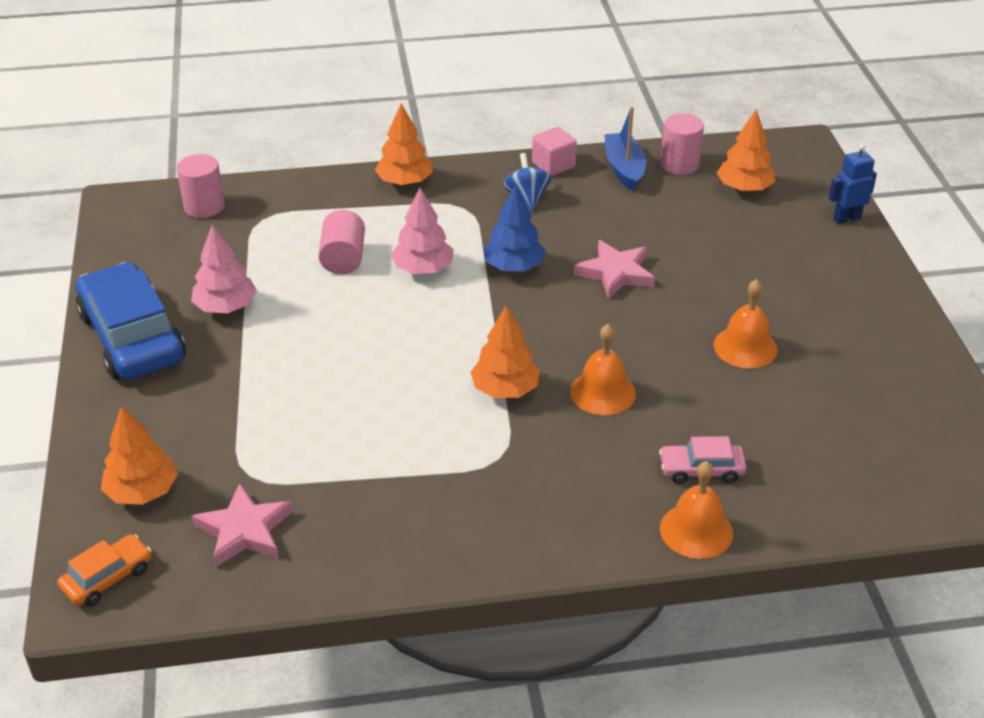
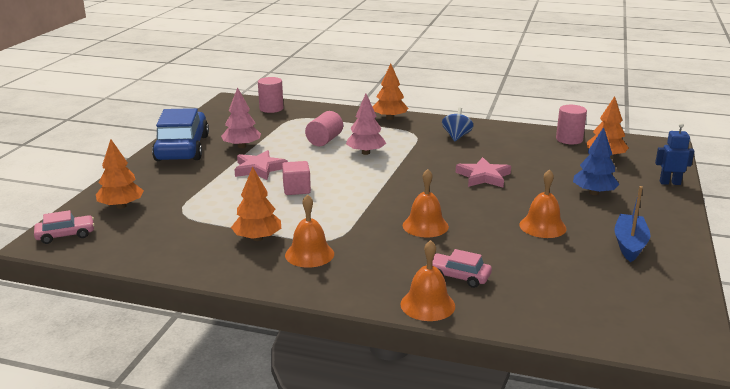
camera: 25 degrees right, 15 degrees down
orange car [57,534,152,606] -> pink car [34,210,95,244]
pink star [192,483,293,567] -> pink star moved to [234,150,288,180]
orange tree [471,306,540,398] -> orange tree moved to [231,167,281,241]
blue tree [483,185,546,272] -> blue tree moved to [573,127,620,195]
pink cube [532,127,577,176] -> pink cube moved to [282,161,311,195]
blue boat [604,107,646,191] -> blue boat moved to [614,186,651,262]
none -> orange bell [285,194,334,268]

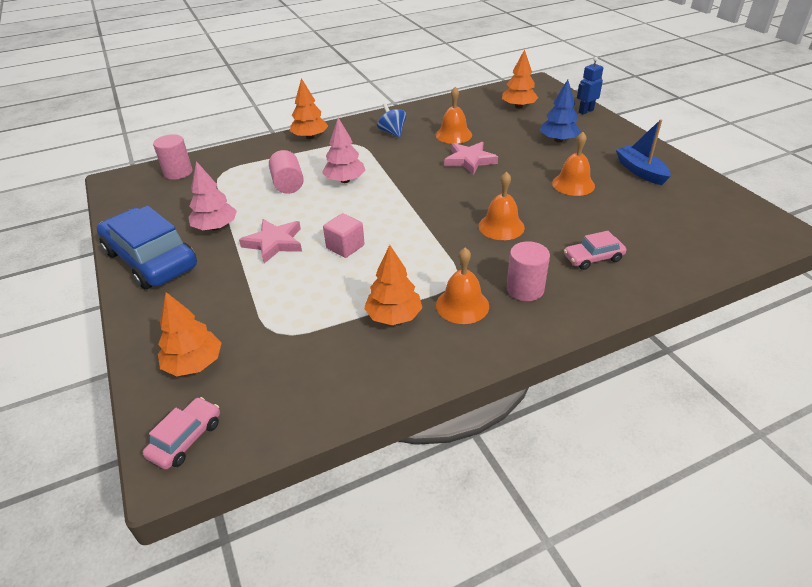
camera: 40 degrees left, 15 degrees up
orange bell [400,240,455,321] -> orange bell moved to [436,87,472,144]
pink cylinder [556,105,587,144] -> pink cylinder moved to [506,241,550,301]

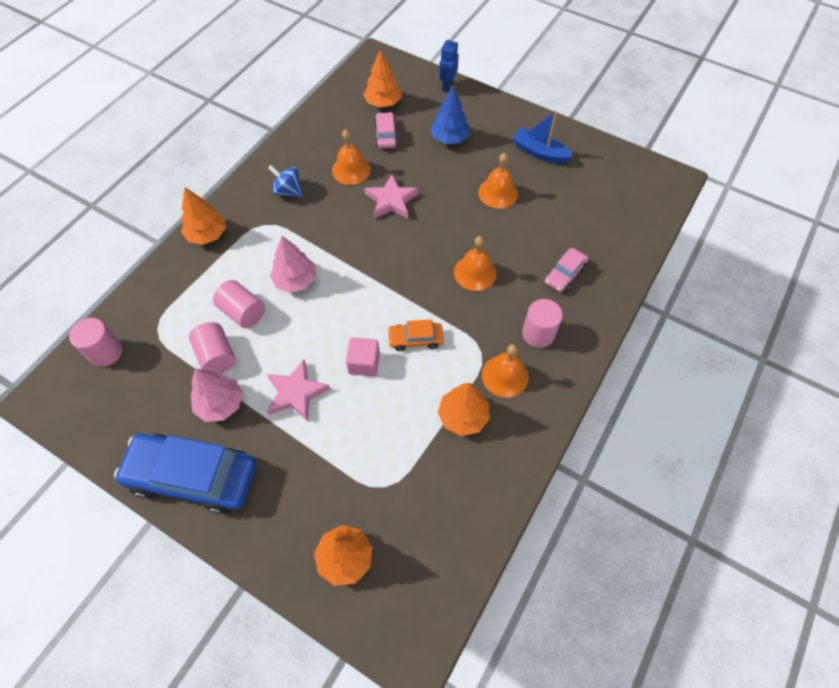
camera: 35 degrees left, 20 degrees up
pink car [143,397,220,469] -> pink car moved to [374,112,398,149]
none -> pink cylinder [189,322,236,373]
none -> orange car [387,319,444,351]

